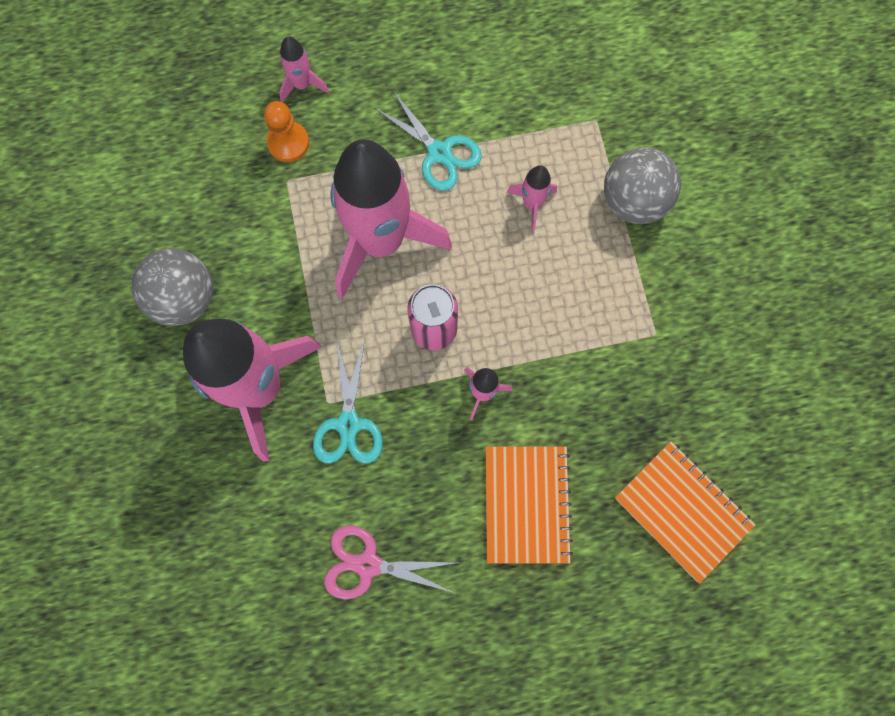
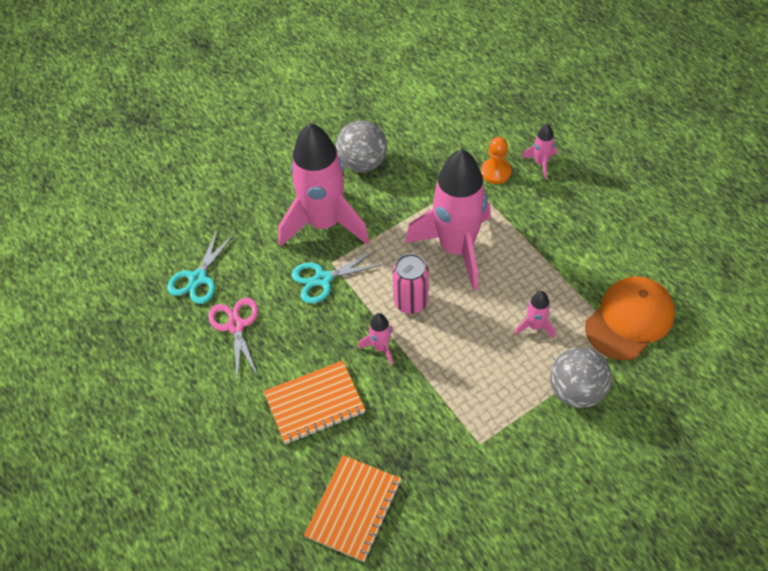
camera: 70 degrees right, 20 degrees down
turquoise scissors [374,91,482,191] -> turquoise scissors moved to [167,228,235,304]
none -> orange cap [585,276,675,360]

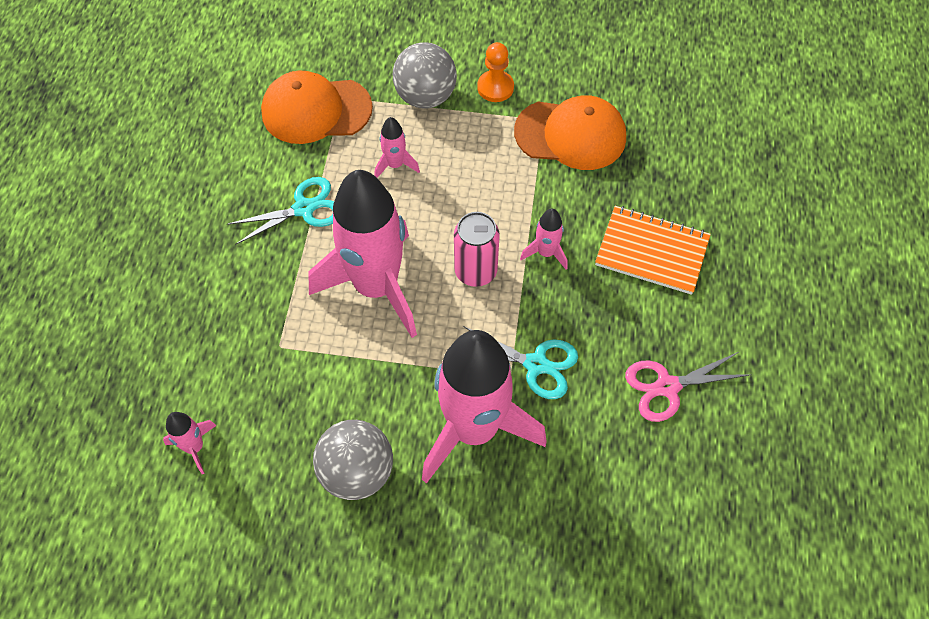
camera: 140 degrees left, 5 degrees up
turquoise scissors [167,228,235,304] -> turquoise scissors moved to [227,177,334,245]
pink scissors [208,297,258,378] -> pink scissors turned 45 degrees clockwise [625,352,749,422]
orange notebook [304,455,401,562] -> none
orange pawn [481,137,511,184] -> orange pawn moved to [477,42,514,102]
pink rocket [522,124,557,179] -> pink rocket moved to [163,412,217,474]
none -> orange cap [514,95,626,170]

